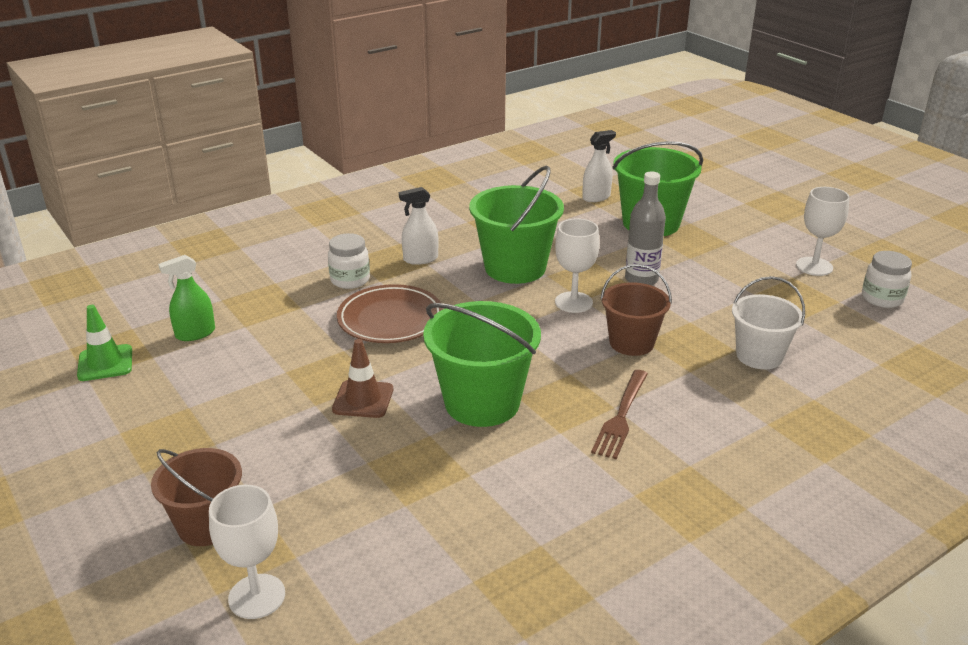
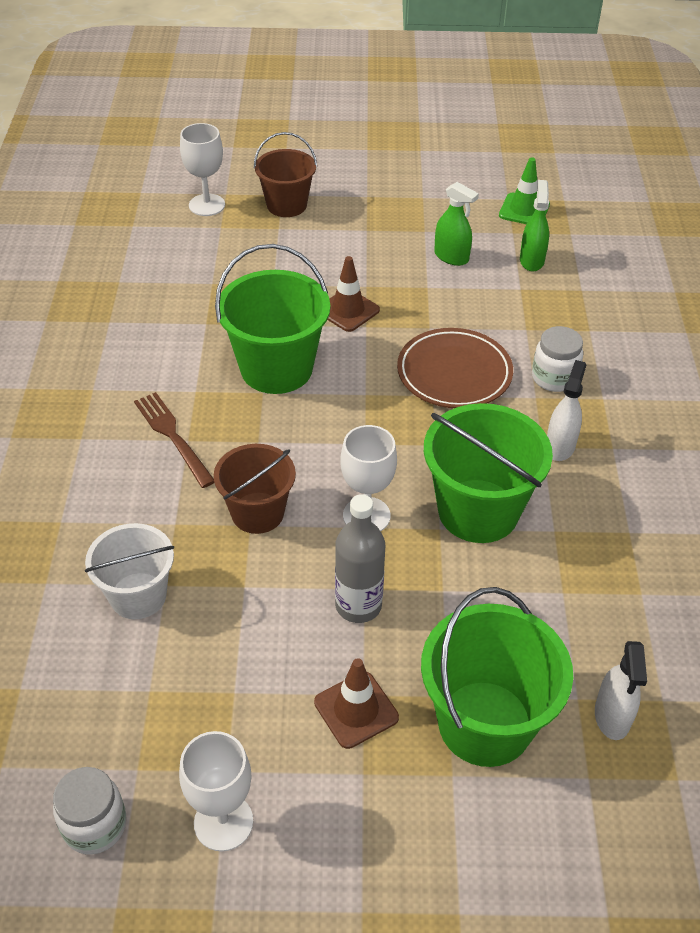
camera: 125 degrees right, 15 degrees up
none -> brown traffic cone [314,658,399,749]
none -> green spray bottle [434,182,479,266]

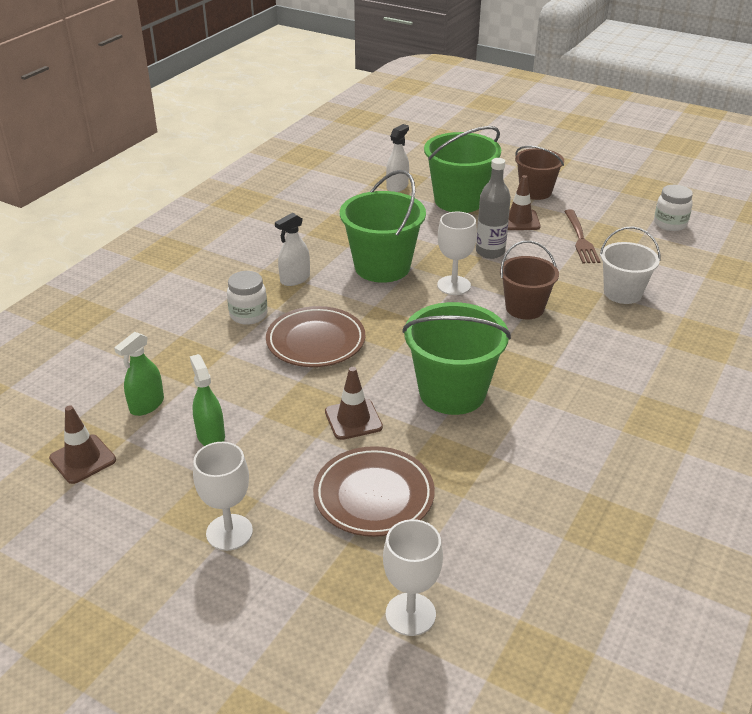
camera: 150 degrees left, 10 degrees down
brown fork [134,392,214,488] -> brown fork moved to [564,210,600,263]
white goblet [179,731,253,851] -> white goblet moved to [193,442,253,551]
brown bucket [254,132,317,217] -> brown bucket moved to [515,146,564,200]
green traffic cone [499,157,550,224] -> brown traffic cone [49,405,116,484]
none -> brown plate [313,446,435,537]

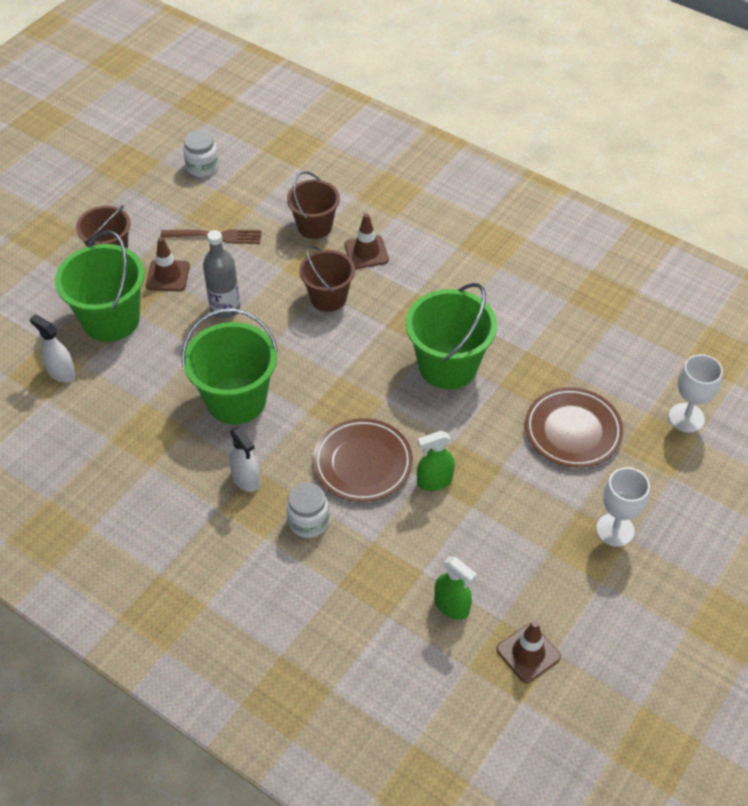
camera: 85 degrees left, 15 degrees up
green spray bottle [190,354,225,446] -> green spray bottle moved to [417,431,455,491]
brown traffic cone [325,367,383,440] -> brown traffic cone moved to [345,213,389,269]
white goblet [437,212,477,295] -> none
white bucket [600,226,661,304] -> brown bucket [287,171,340,239]

